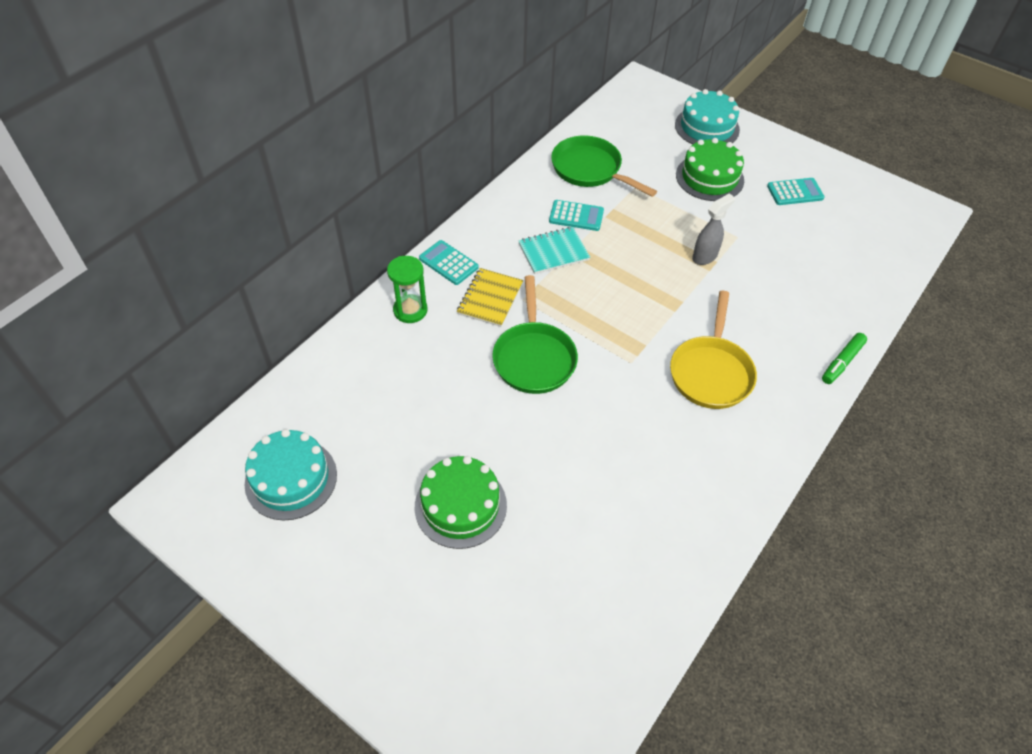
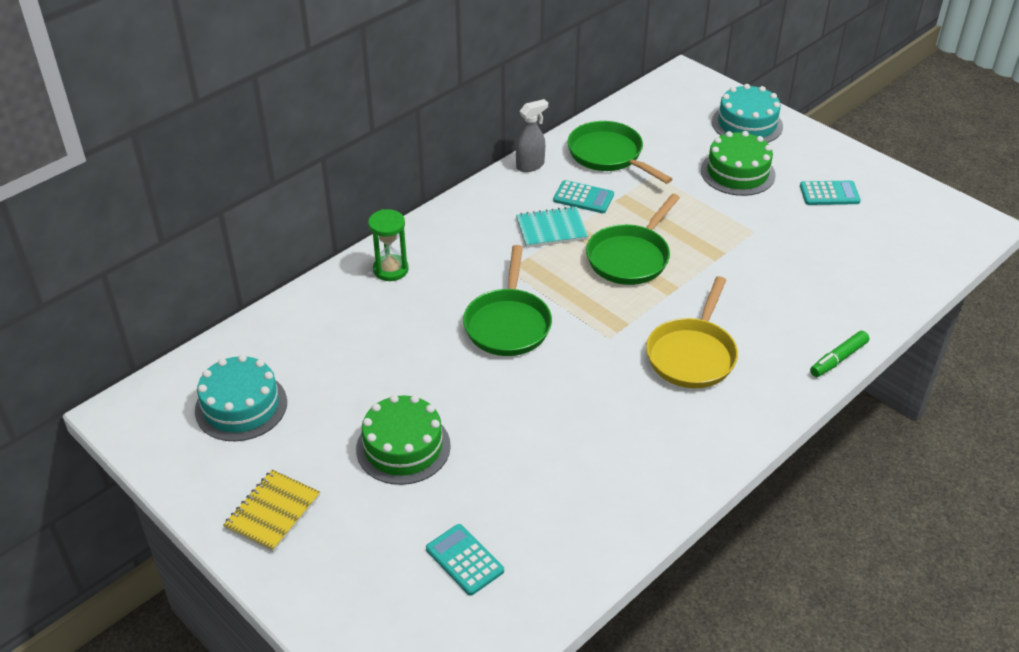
camera: 10 degrees right, 10 degrees down
turquoise calculator [419,240,478,285] -> turquoise calculator moved to [426,524,504,596]
yellow notebook [457,268,523,327] -> yellow notebook moved to [223,470,320,552]
grey spray bottle [692,193,735,265] -> grey spray bottle moved to [516,99,548,172]
none -> green pan [586,194,680,285]

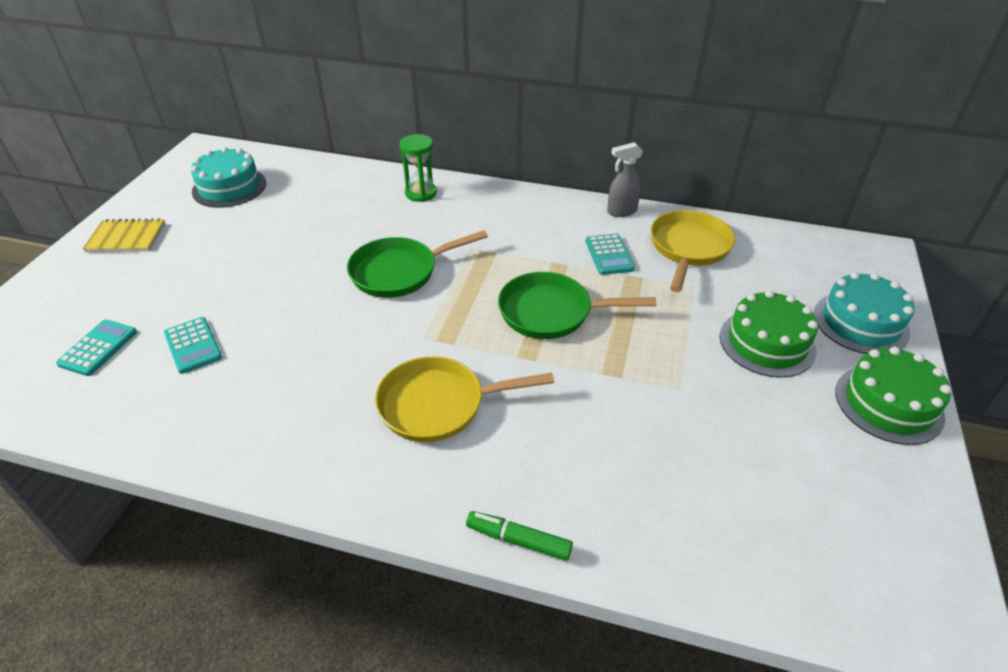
camera: 60 degrees right, 0 degrees up
green cake [356,395,451,485] -> green cake moved to [835,347,952,445]
grey spray bottle [516,99,548,172] -> grey spray bottle turned 135 degrees clockwise [607,142,643,217]
turquoise notebook [516,206,588,248] -> none
green pan [568,121,672,184] -> yellow pan [651,210,735,292]
turquoise calculator [800,181,861,205] -> turquoise calculator moved to [164,317,222,374]

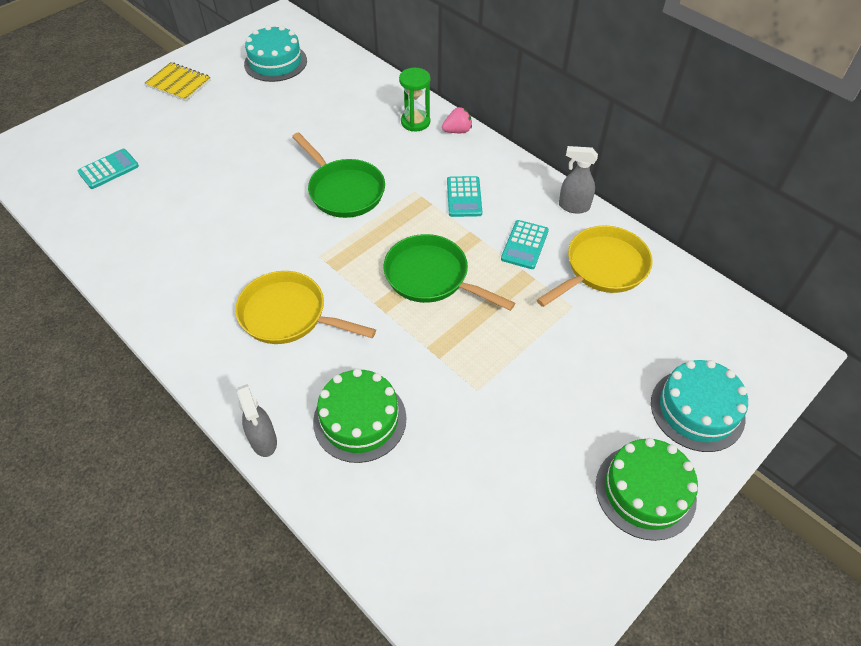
camera: 30 degrees right, 10 degrees up
turquoise calculator [164,317,222,374] -> turquoise calculator moved to [447,176,482,217]
green pan [347,230,488,298] -> green pan turned 135 degrees counterclockwise [292,132,385,218]
green marker [466,511,573,561] -> grey spray bottle [237,384,277,457]
green cake [720,290,818,378] -> green cake moved to [313,369,407,463]
none -> pink strawberry [442,107,472,133]

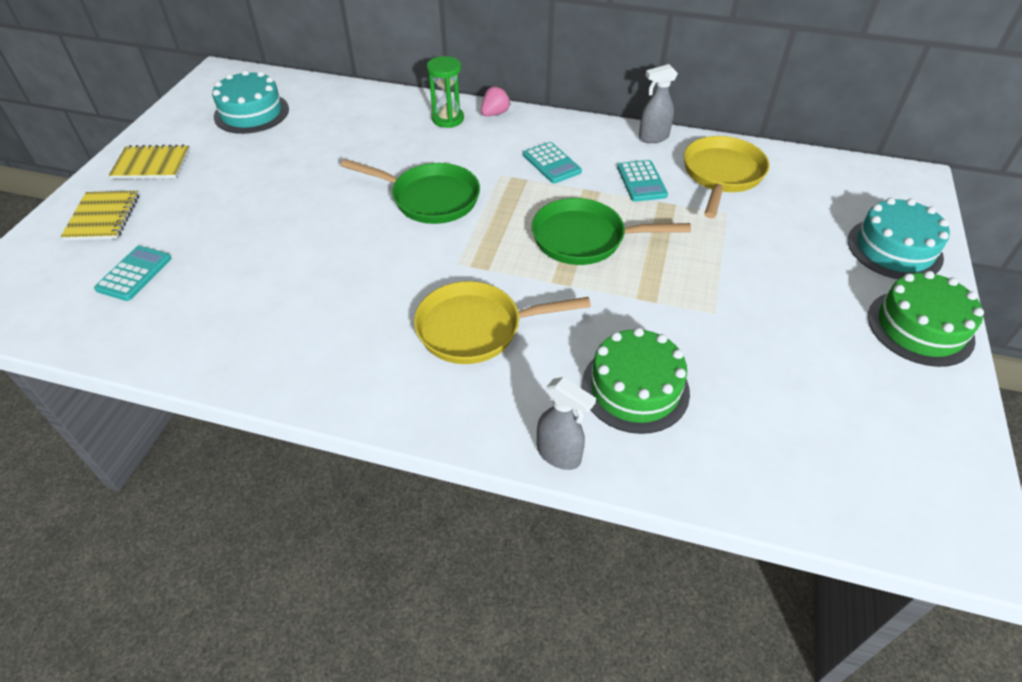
camera: 30 degrees left, 5 degrees down
none -> yellow notebook [61,191,139,240]

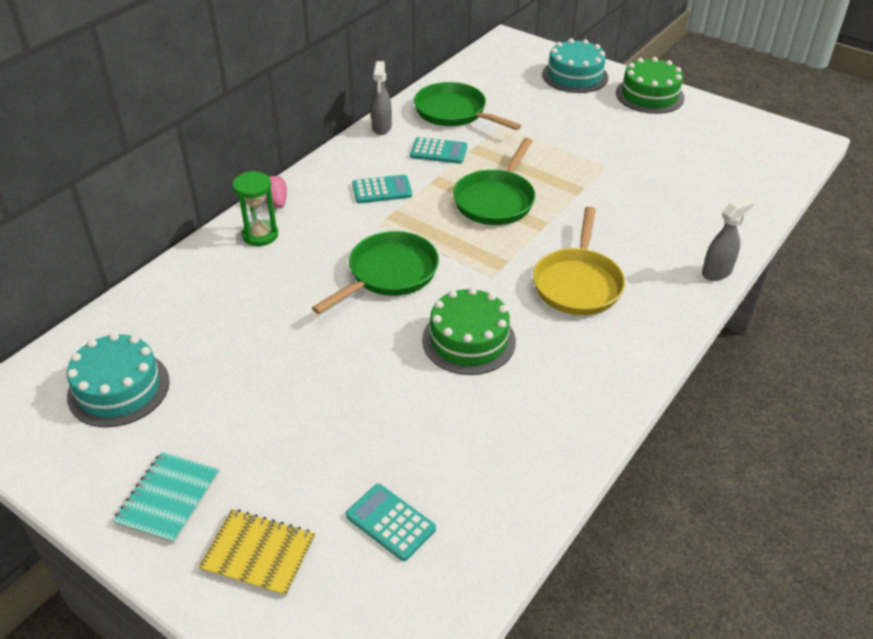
camera: 70 degrees left, 5 degrees down
yellow notebook [109,145,190,179] -> turquoise notebook [113,452,219,544]
green cake [581,328,690,434] -> green cake moved to [422,287,516,375]
yellow pan [684,136,769,218] -> green pan [414,82,522,130]

